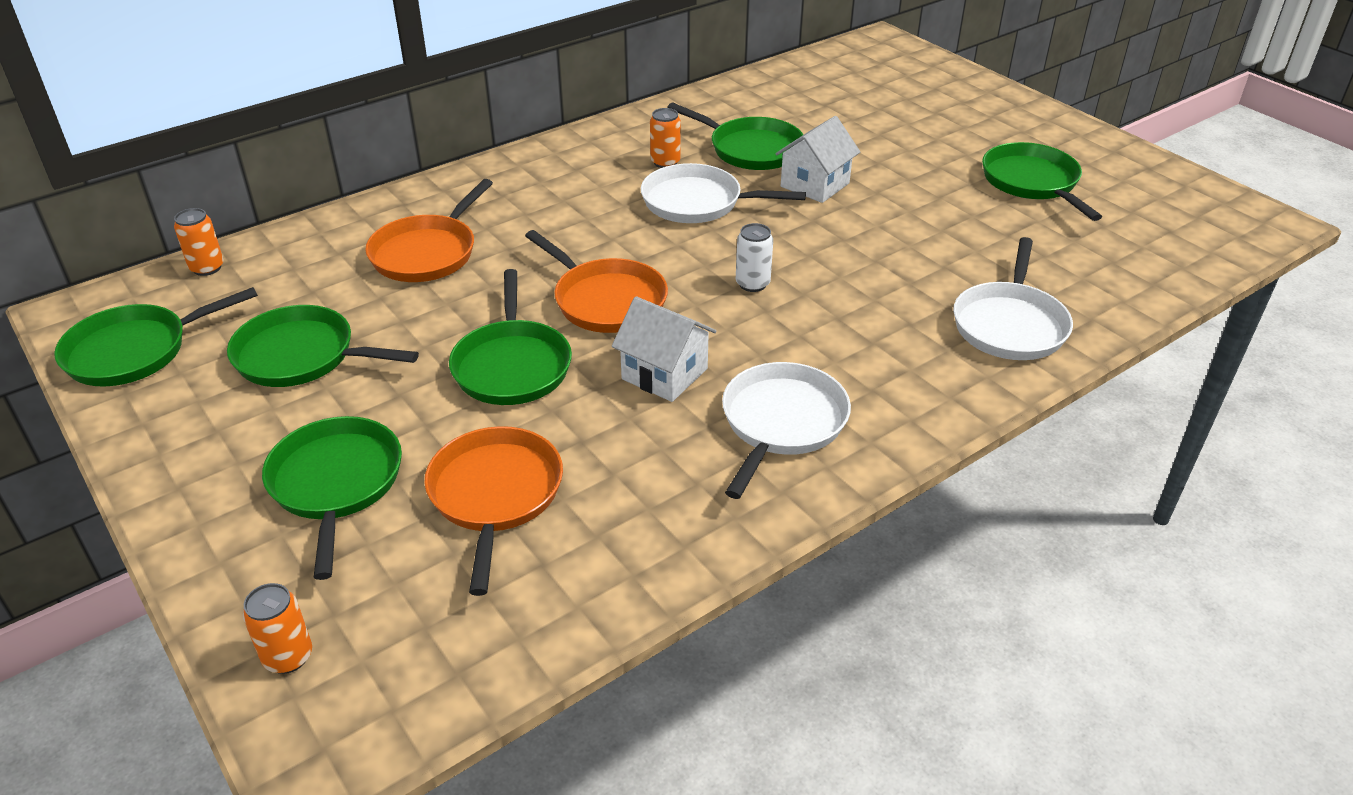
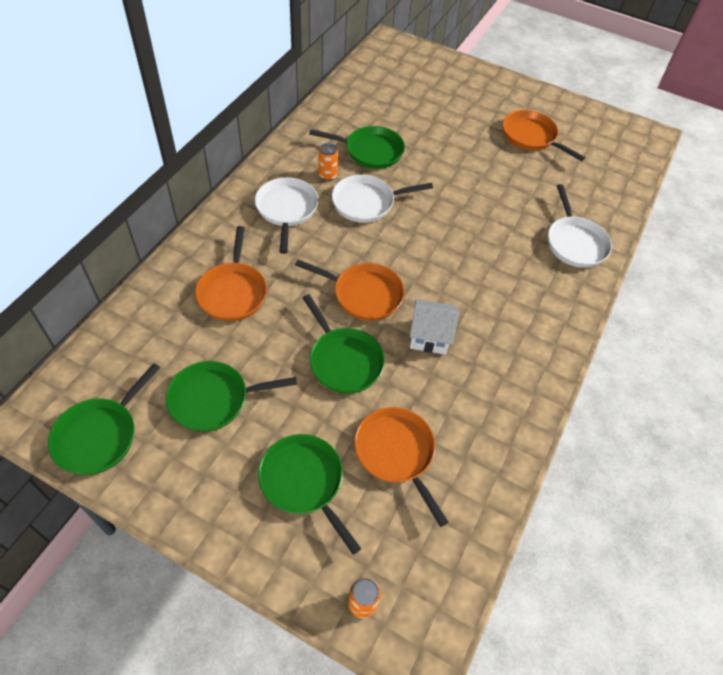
camera: 30 degrees left, 15 degrees up
orange can [174,208,224,276] -> none
white pan [722,362,851,499] -> white pan moved to [255,177,318,254]
white can [736,223,773,292] -> none
white house [775,116,860,203] -> none
green pan [982,142,1102,221] -> orange pan [503,110,586,161]

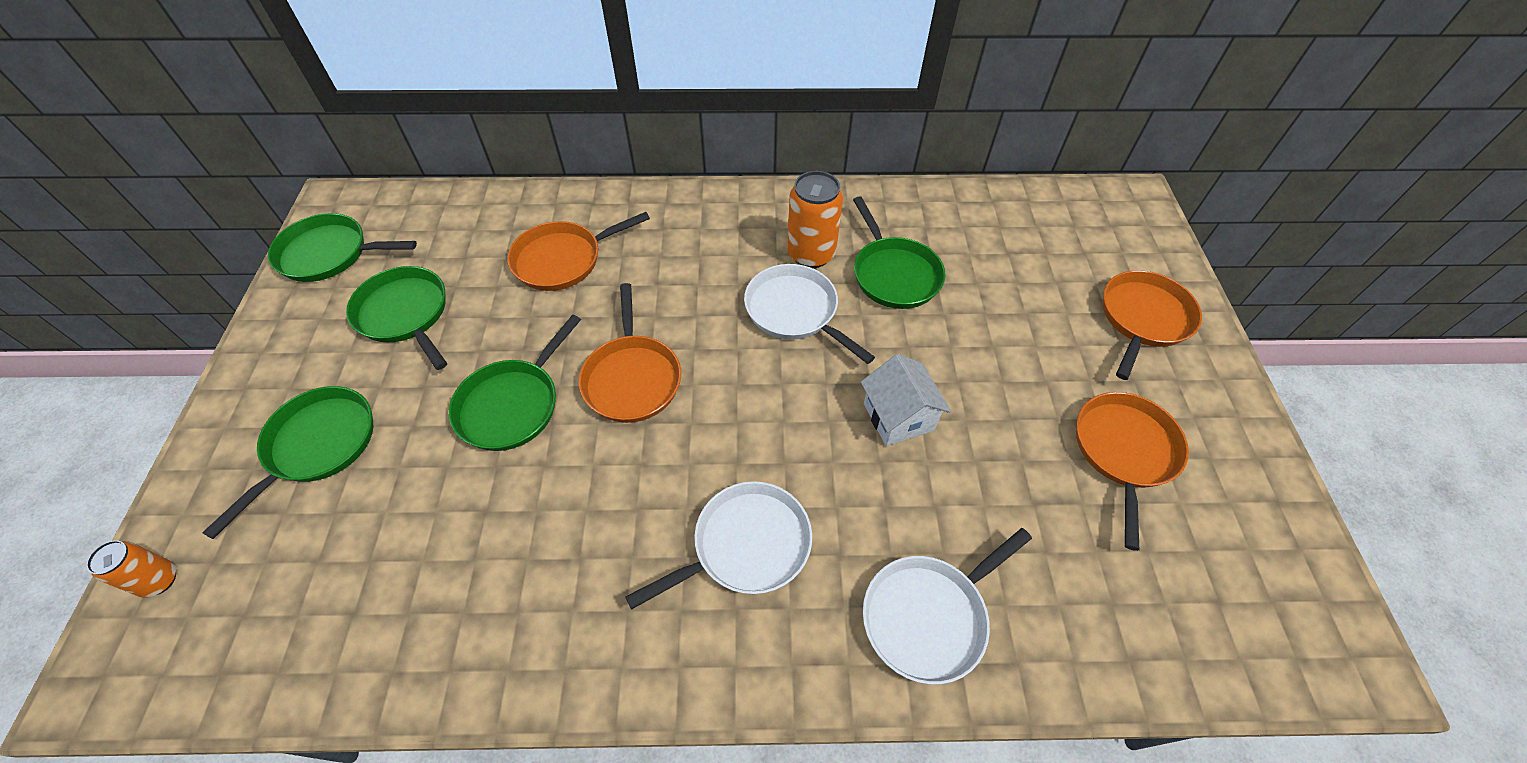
camera: 65 degrees right, 0 degrees up
white pan [255,177,318,254] -> white pan moved to [625,481,812,610]
orange can [318,143,338,181] -> orange can [787,171,843,268], size x1.75
orange pan [354,407,449,527] -> orange pan moved to [1103,270,1202,380]
white house [410,299,459,355] -> white house moved to [861,354,951,446]

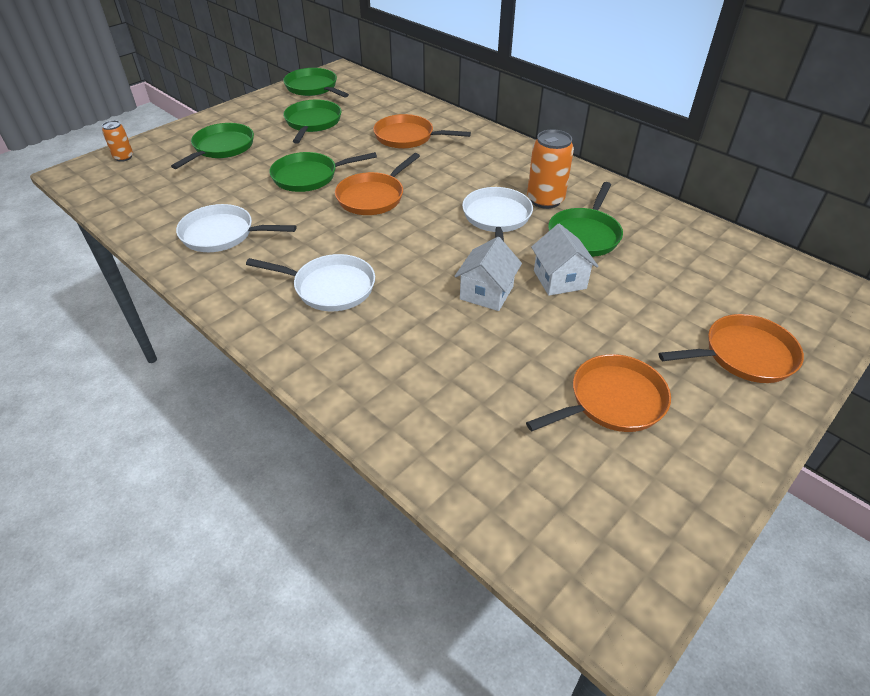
camera: 45 degrees right, 10 degrees down
green pan [202,386,373,539] -> green pan turned 45 degrees counterclockwise [171,123,254,169]
white pan [863,528,1032,685] -> white pan moved to [176,204,296,252]
none -> white house [531,224,598,296]

